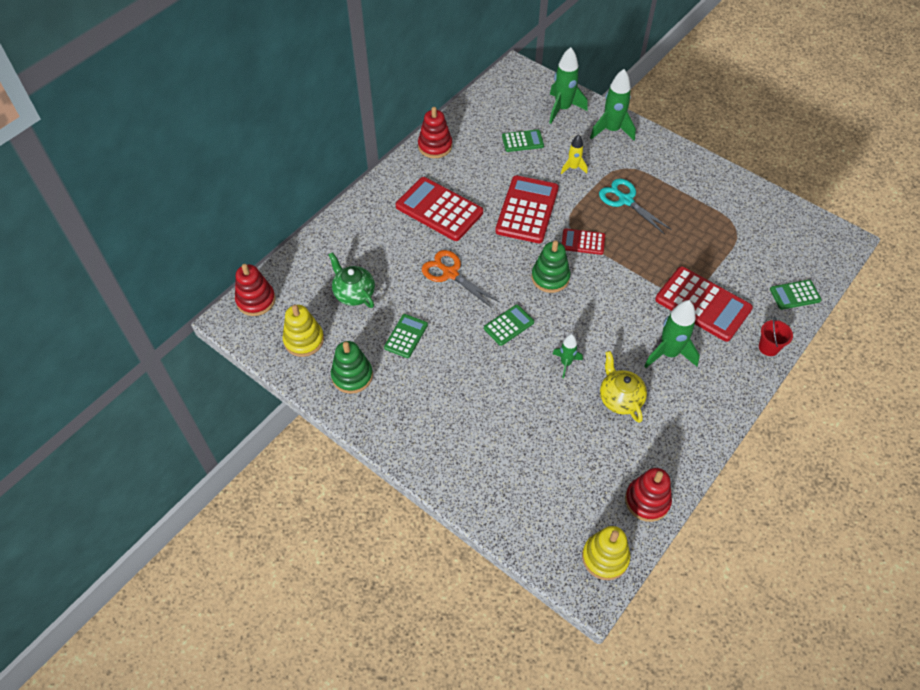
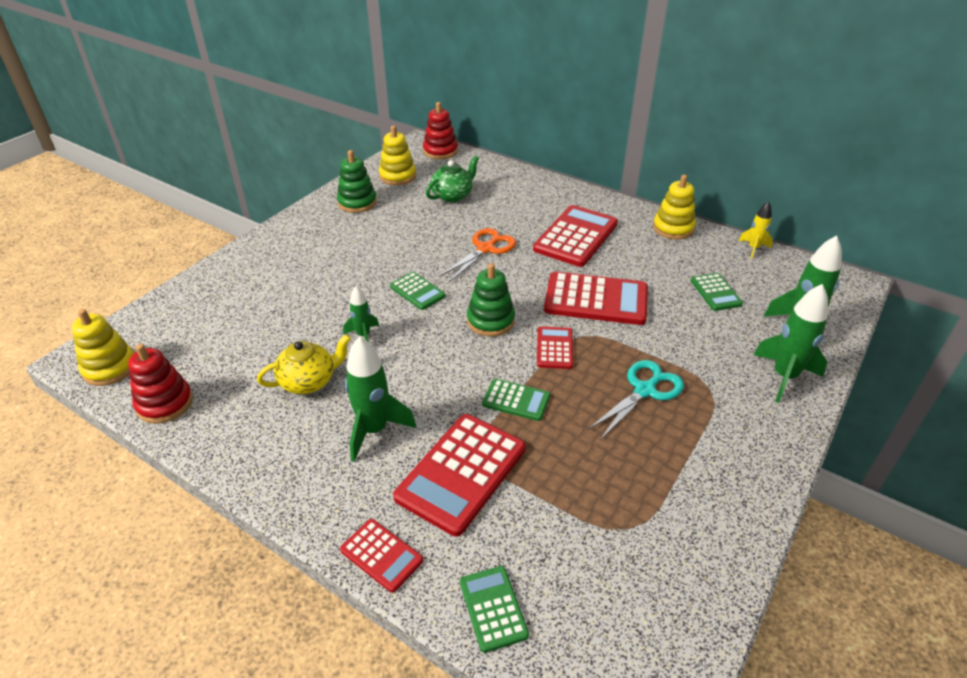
camera: 85 degrees right, 15 degrees down
green calculator [384,314,428,358] -> green calculator moved to [482,379,551,421]
red stacking toy [418,107,452,158] -> yellow stacking toy [653,175,696,240]
yellow rocket [561,134,587,174] -> yellow rocket moved to [739,201,773,259]
red bucket [759,317,793,356] -> red calculator [340,519,423,593]

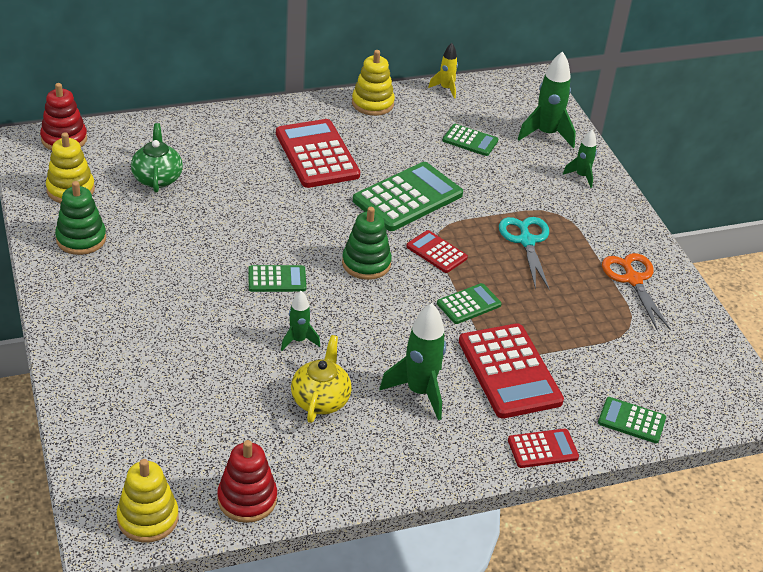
camera: 55 degrees left, 0 degrees up
orange scissors [439,228,516,283] -> orange scissors moved to [602,253,671,331]
red calculator [544,272,648,325] -> green calculator [353,162,463,231]
green rocket [754,284,828,403] -> green rocket [563,130,597,188], size x0.57

